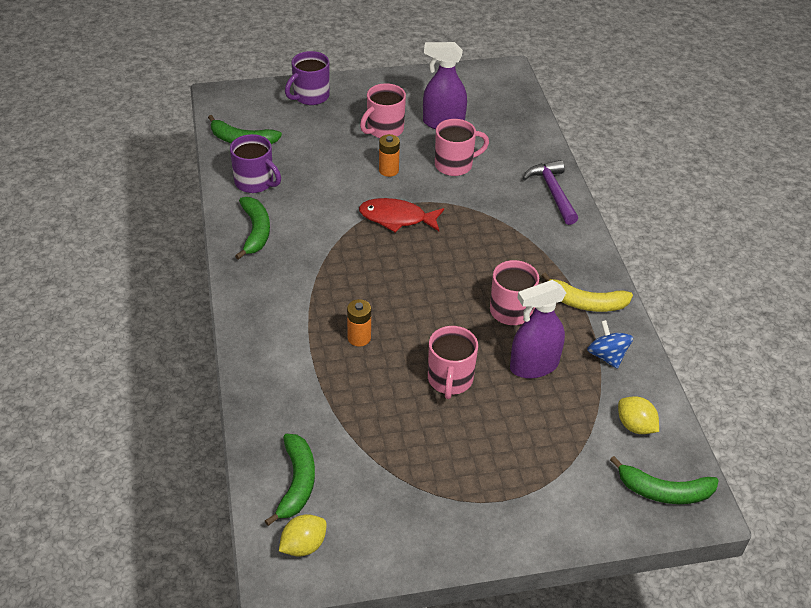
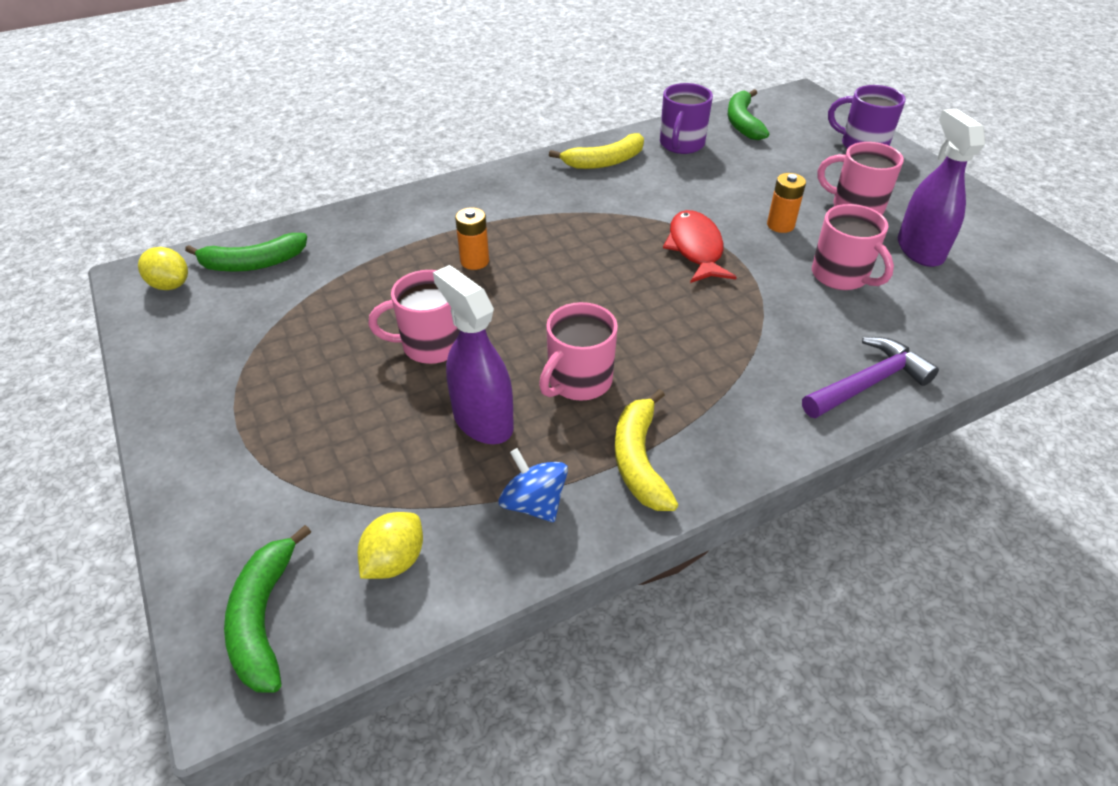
camera: 75 degrees right, 0 degrees up
green banana [235,197,270,260] -> yellow banana [549,133,644,169]
blue spinning top [587,320,633,369] -> blue spinning top turned 90 degrees counterclockwise [499,448,568,522]

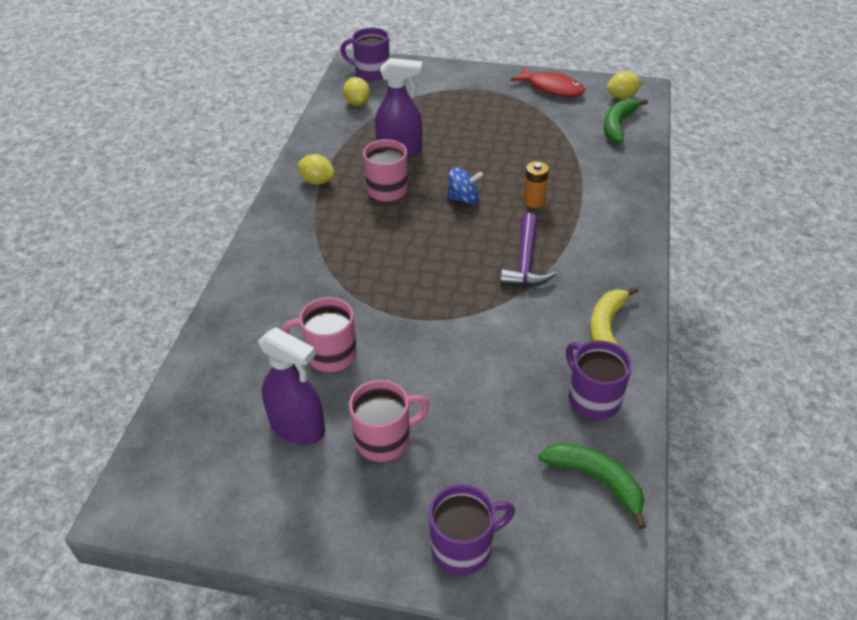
camera: 130 degrees right, 0 degrees up
green banana [224,525,311,693] -> purple mug [340,28,389,81]
pink mug [368,270,460,364] -> none
blue spinning top [499,448,568,522] -> blue spinning top moved to [446,167,483,205]
yellow banana [615,389,679,511] -> yellow lemon [297,154,335,185]
red fish [663,210,737,283] -> red fish moved to [510,66,585,97]
orange battery [767,173,806,233] -> none
purple hammer [802,337,939,418] -> purple hammer moved to [500,213,556,287]

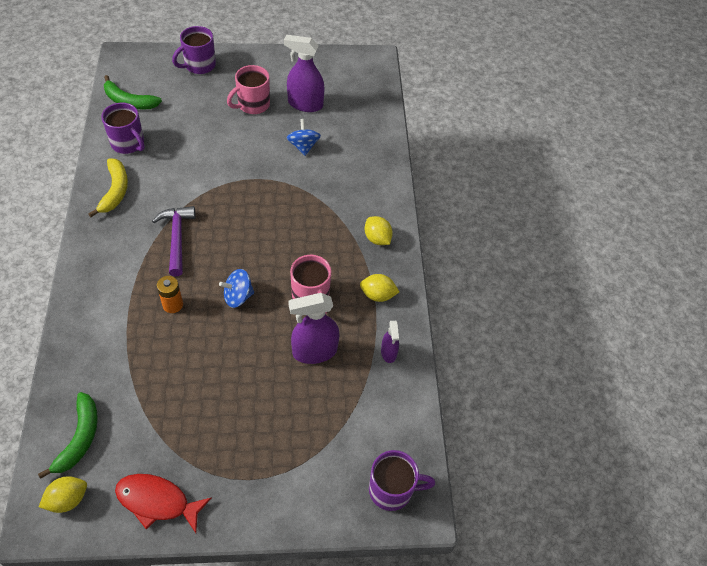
camera: 160 degrees right, 10 degrees up
pink mug [282,297,357,372] -> blue spinning top [287,119,321,156]
yellow lemon [343,77,370,106] -> yellow lemon moved to [365,216,393,245]
none -> purple spray bottle [381,321,399,363]

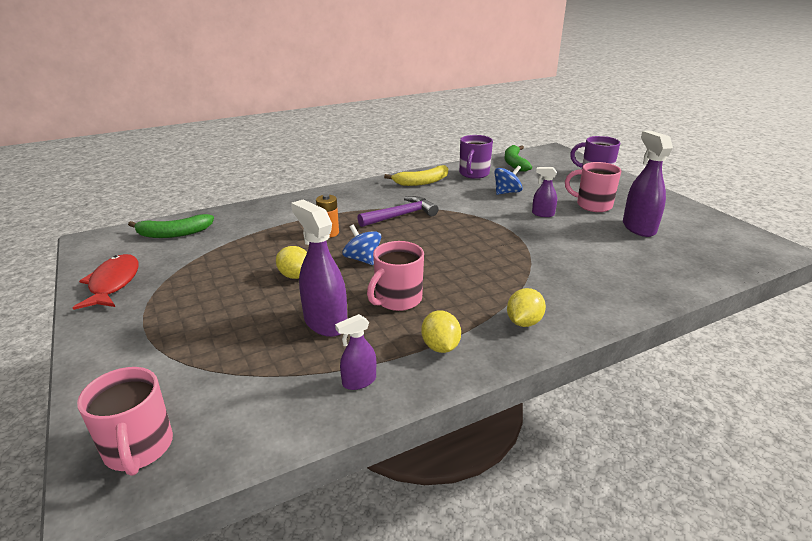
camera: 70 degrees right, 25 degrees down
yellow lemon [39,476,87,513] -> yellow lemon moved to [276,246,307,279]
blue spinning top [287,119,321,156] -> blue spinning top moved to [494,165,523,195]
purple mug [369,450,435,511] -> pink mug [77,367,173,476]
none -> purple spray bottle [532,167,557,217]

